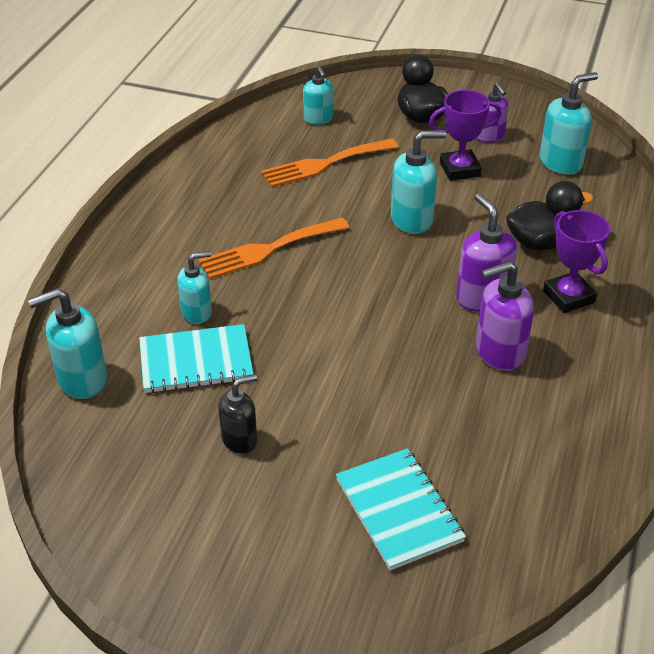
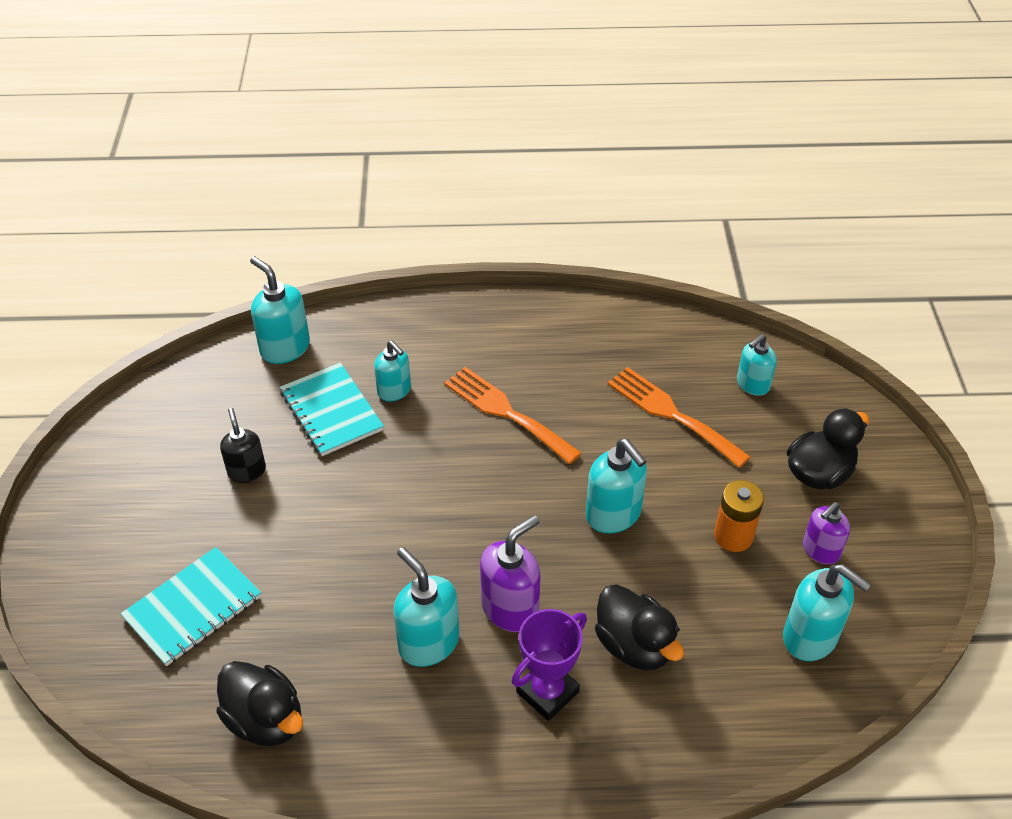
camera: 70 degrees right, 5 degrees up
black soap dispenser [218,374,257,454] -> black soap dispenser turned 150 degrees counterclockwise [220,408,266,483]
purple trophy [429,90,502,181] -> orange battery [714,480,764,552]
purple soap dispenser [476,261,534,371] -> turquoise soap dispenser [393,547,459,667]
none -> black duck [216,661,303,746]

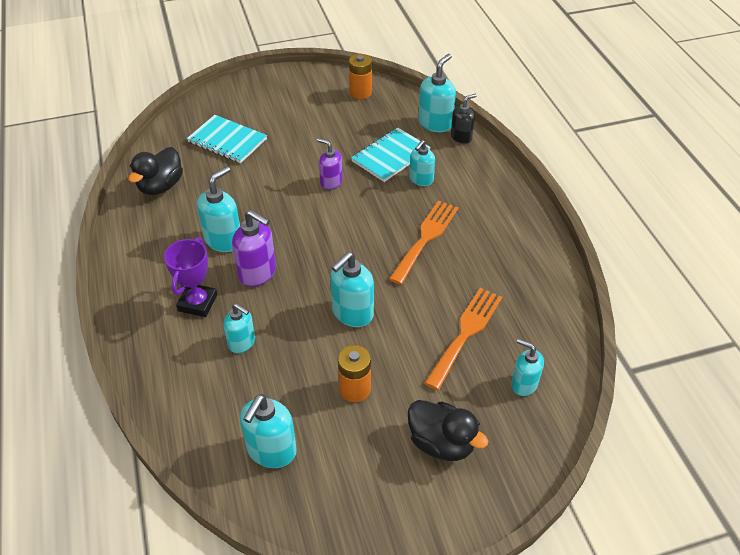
camera: 75 degrees right, 0 degrees up
black soap dispenser [220,408,266,483] -> black soap dispenser moved to [451,94,477,144]
purple trophy [511,609,587,721] -> purple trophy turned 75 degrees clockwise [164,237,217,317]
black duck [595,584,684,670] -> turquoise soap dispenser [223,303,255,353]
purple soap dispenser [803,502,850,564] -> purple soap dispenser moved to [317,138,343,190]
none -> orange battery [349,54,372,99]

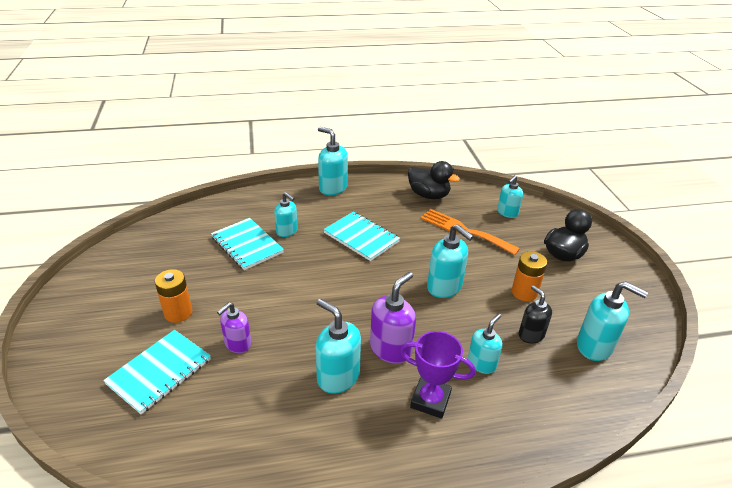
camera: 85 degrees left, 10 degrees down
black duck [129,147,183,195] -> black duck moved to [408,161,460,199]
purple soap dispenser [317,138,343,190] -> purple soap dispenser moved to [217,302,251,353]
orange battery [349,54,372,99] -> orange battery moved to [155,269,192,323]
orange fork [389,200,458,285] -> turquoise notebook [323,212,400,261]
turquoise soap dispenser [418,54,456,132] -> turquoise soap dispenser moved to [318,127,348,195]
black soap dispenser [451,94,477,144] -> black soap dispenser moved to [518,285,552,343]

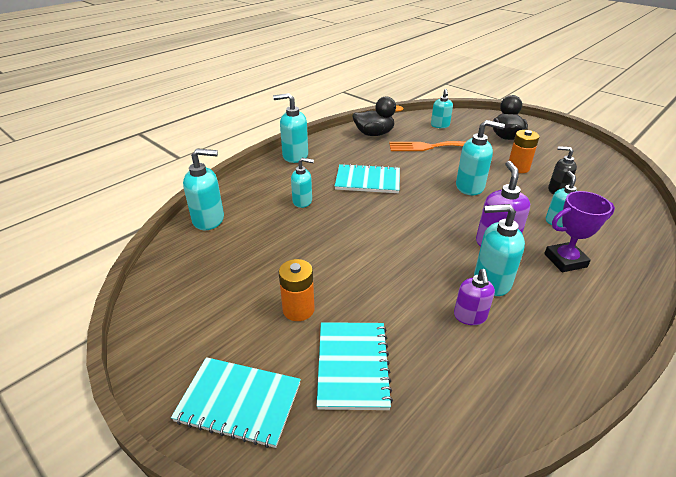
camera: 35 degrees left, 0 degrees up
turquoise notebook [211,218,284,270] -> turquoise notebook moved to [171,357,301,448]
purple soap dispenser [217,302,251,353] -> purple soap dispenser moved to [454,269,495,325]
turquoise soap dispenser [577,281,648,361] -> turquoise soap dispenser moved to [183,148,224,230]

